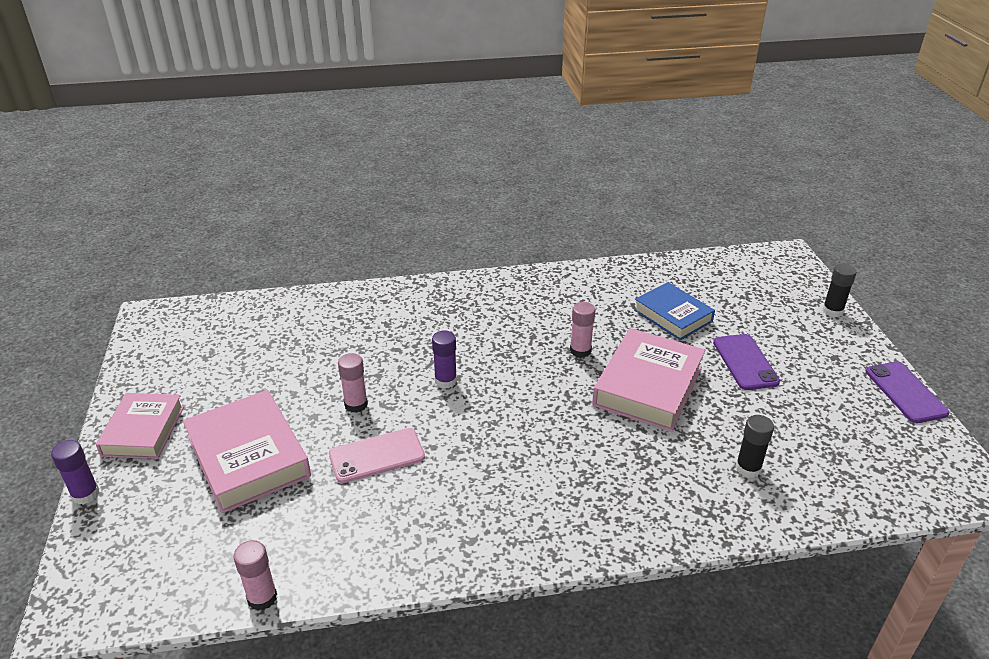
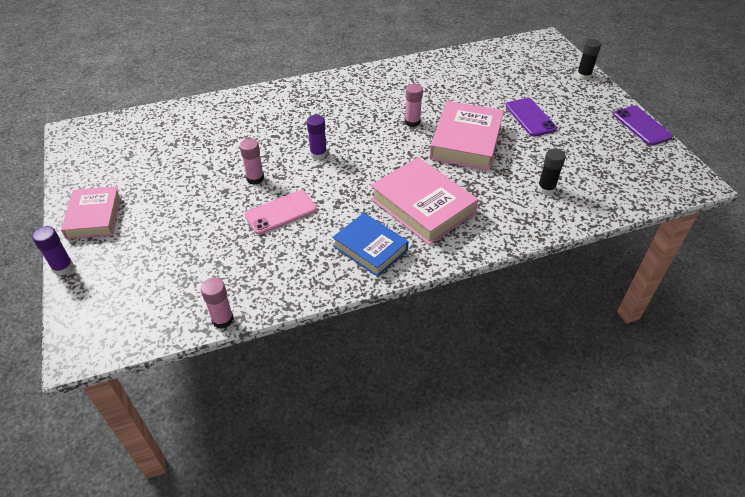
camera: 10 degrees left, 10 degrees up
pink book [183,390,311,513] -> pink book moved to [371,157,478,245]
blue book [634,282,715,340] -> blue book moved to [332,213,409,277]

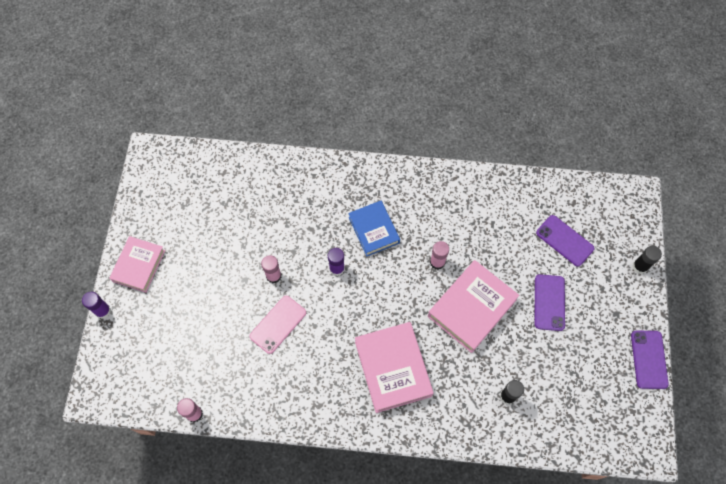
camera: 25 degrees right, 20 degrees up
pink phone [244,190,317,235] -> pink phone turned 45 degrees counterclockwise [249,296,306,354]
blue book [332,213,409,277] -> blue book moved to [348,201,400,256]
none -> purple phone [536,215,594,267]

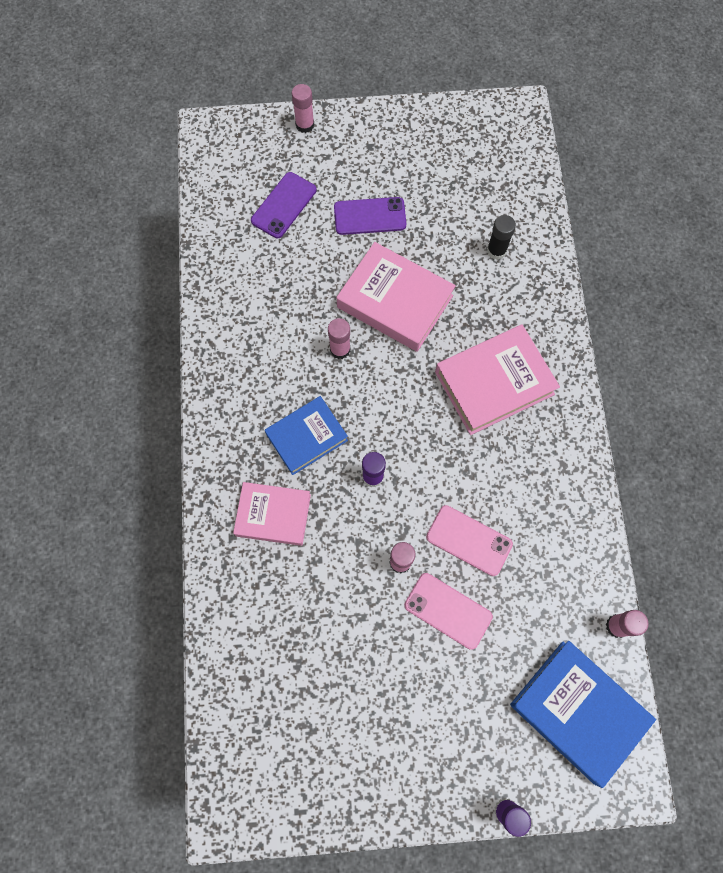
camera: 100 degrees left, 5 degrees up
pink book [109,236,165,293] -> pink book moved to [233,482,311,546]
purple phone [631,331,669,389] -> none
black glue stick [632,246,662,274] -> pink glue stick [292,84,314,133]
none -> pink phone [404,573,493,650]
none -> blue book [510,641,656,788]

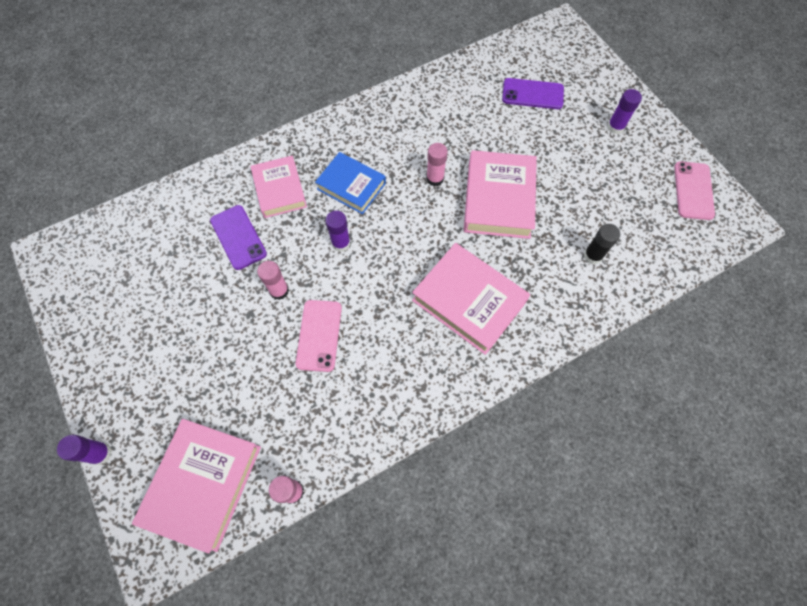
camera: 65 degrees right, 5 degrees down
pink glue stick [292,84,314,133] -> none
purple phone [334,197,407,235] -> purple phone moved to [210,205,267,270]
pink phone [404,573,493,650] -> pink phone moved to [674,161,715,220]
blue book [510,641,656,788] -> pink book [132,419,261,554]
none -> purple glue stick [607,89,642,134]

